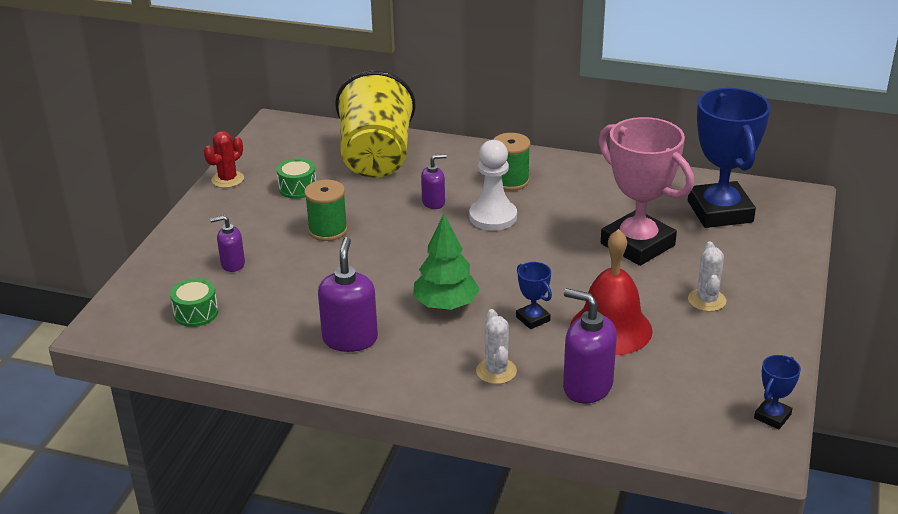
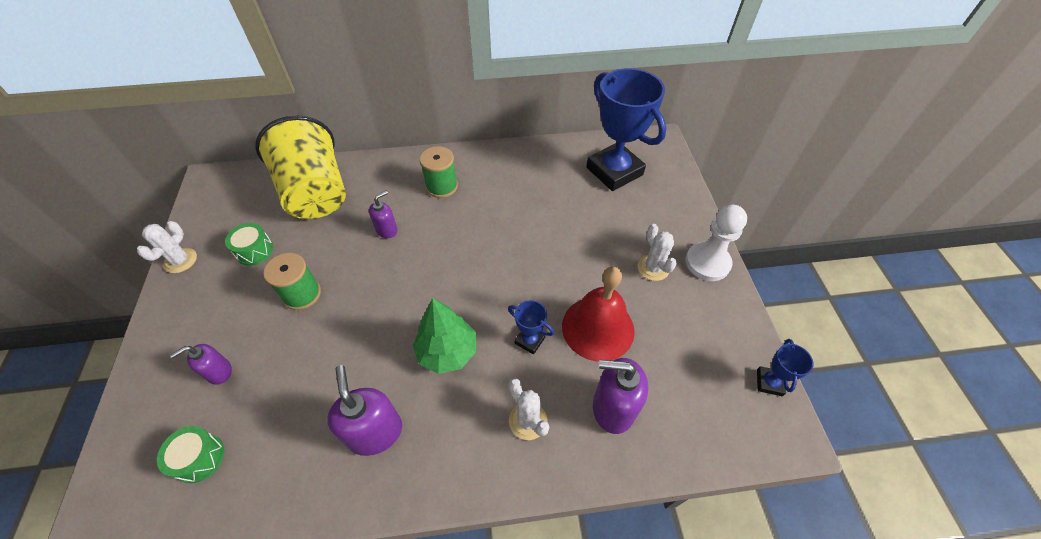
camera: 25 degrees left, 20 degrees up
red cactus [204,131,244,188] -> white cactus [137,221,197,273]
white pawn [469,140,517,231] -> white pawn moved to [685,205,747,281]
pink trophy [598,117,694,266] -> none

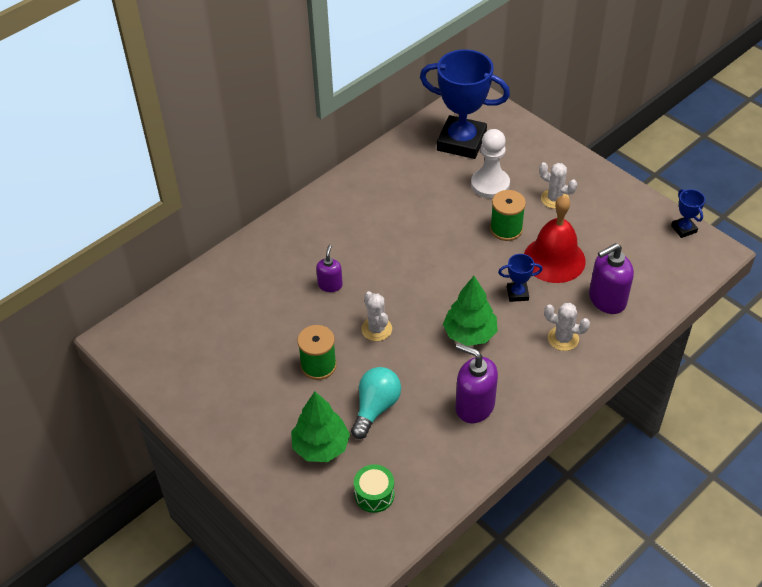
camera: 35 degrees left, 5 degrees down
white cactus [137,221,197,273] -> white cactus moved to [361,291,392,341]
purple soap dispenser [170,344,232,385] -> green tree [291,392,350,462]
green drum [225,223,273,265] -> none
yellow cup [255,115,346,219] -> none
green spool [420,146,458,198] -> green spool moved to [490,190,526,241]
white pawn [685,205,747,281] -> white pawn moved to [471,129,510,199]
none -> turquoise light bulb [351,367,401,439]

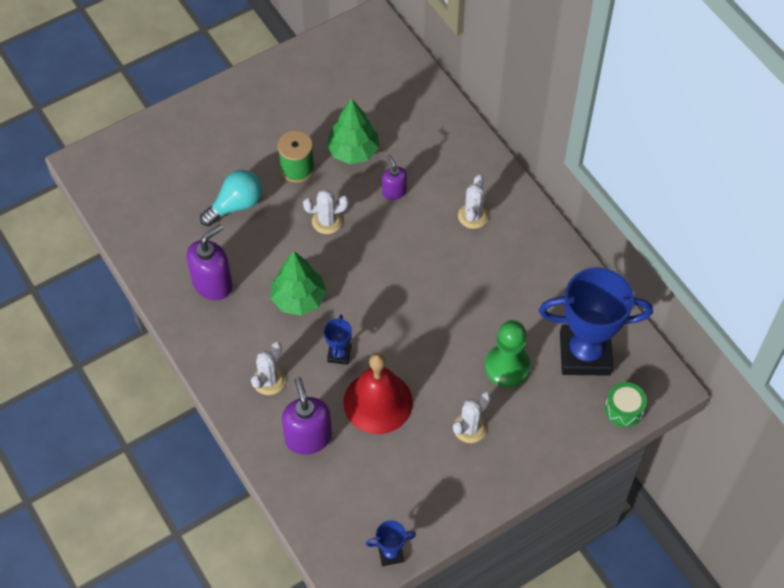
camera: 100 degrees right, 10 degrees up
green tree [291,392,350,462] -> green tree moved to [327,98,379,164]
purple soap dispenser [316,245,343,292] -> purple soap dispenser turned 135 degrees counterclockwise [382,155,407,200]
turquoise light bulb [351,367,401,439] -> turquoise light bulb turned 75 degrees counterclockwise [200,170,262,226]
green drum [354,464,395,513] -> green drum moved to [605,382,647,427]
blue trophy [420,49,510,159] -> blue trophy turned 60 degrees clockwise [539,268,653,376]
white pawn [471,129,510,199] -> green pawn [485,320,531,387]
green spool [490,190,526,241] -> none
none -> white cactus [458,175,489,229]

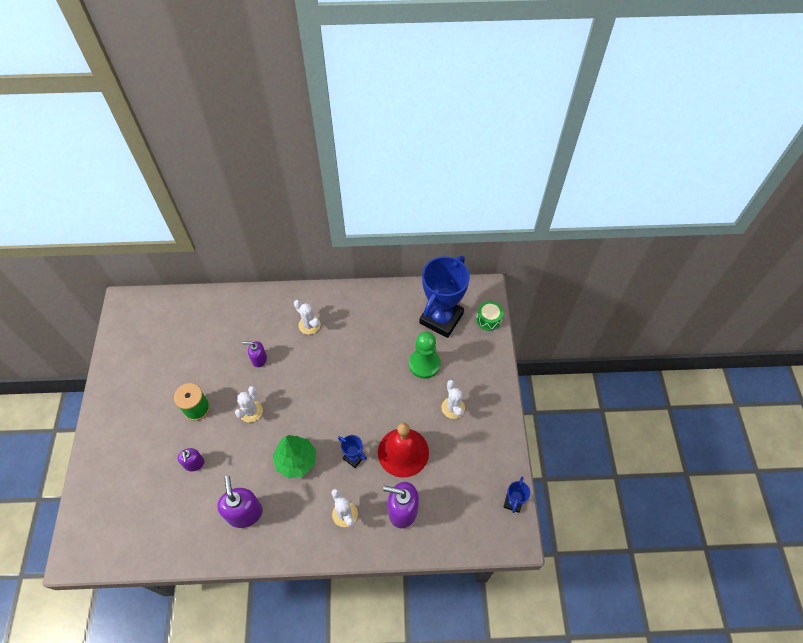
camera: 60 degrees left, 0 degrees up
turquoise light bulb [200,170,262,226] -> purple soap dispenser [178,448,204,471]
green tree [327,98,379,164] -> none

